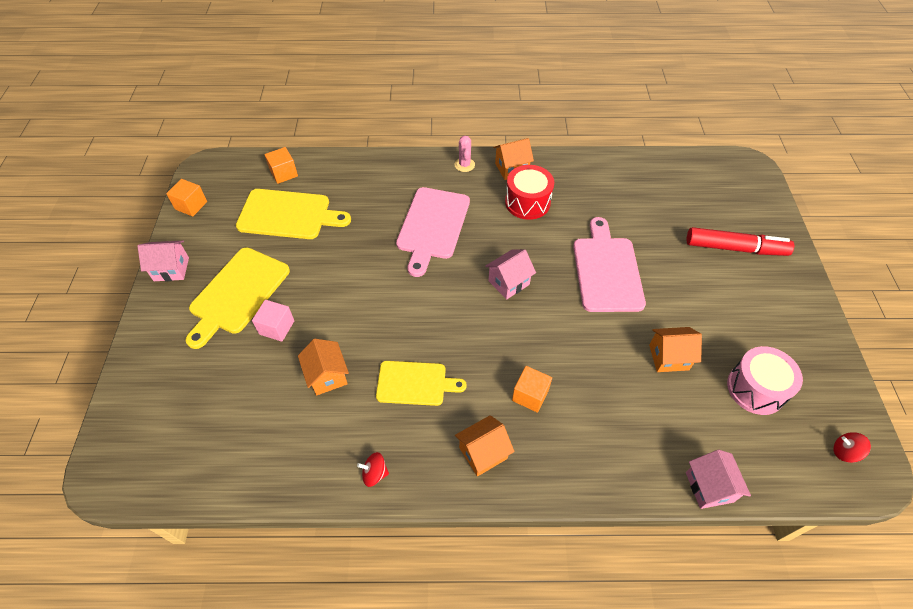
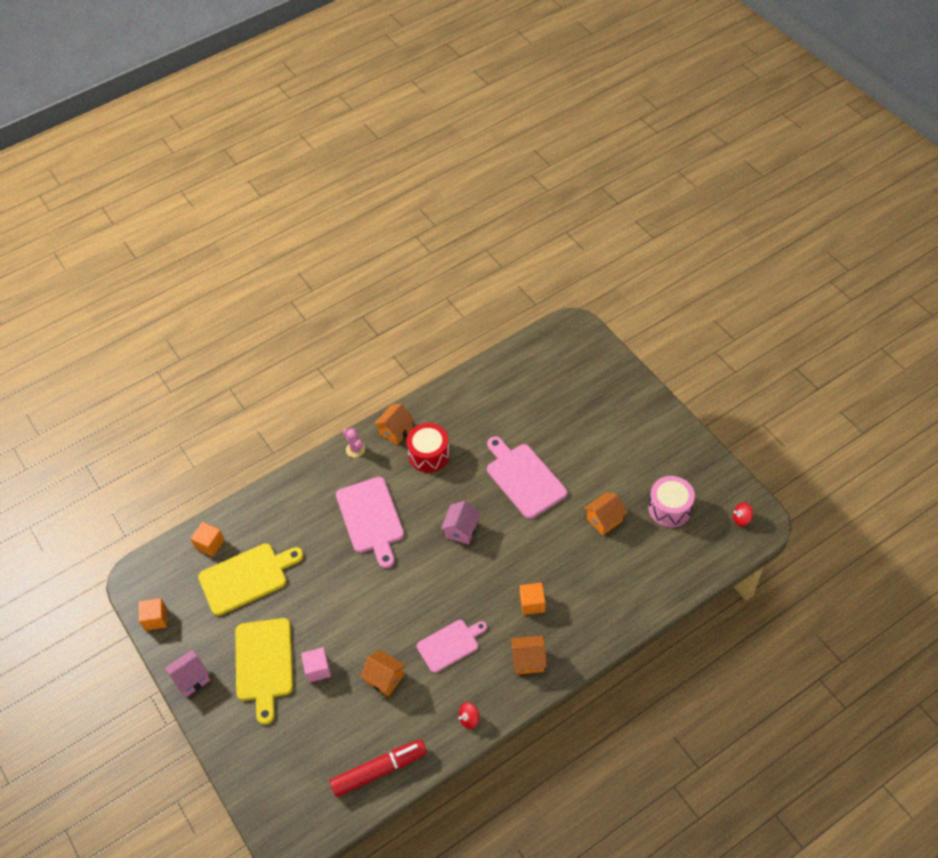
camera: 30 degrees left, 0 degrees up
yellow cutting board [376,361,467,406] -> pink cutting board [417,620,487,673]
orange house [455,415,515,476] -> orange house turned 60 degrees clockwise [511,635,547,674]
pink house [686,450,751,509] -> none
red marker [687,227,794,256] -> red marker moved to [329,740,427,797]

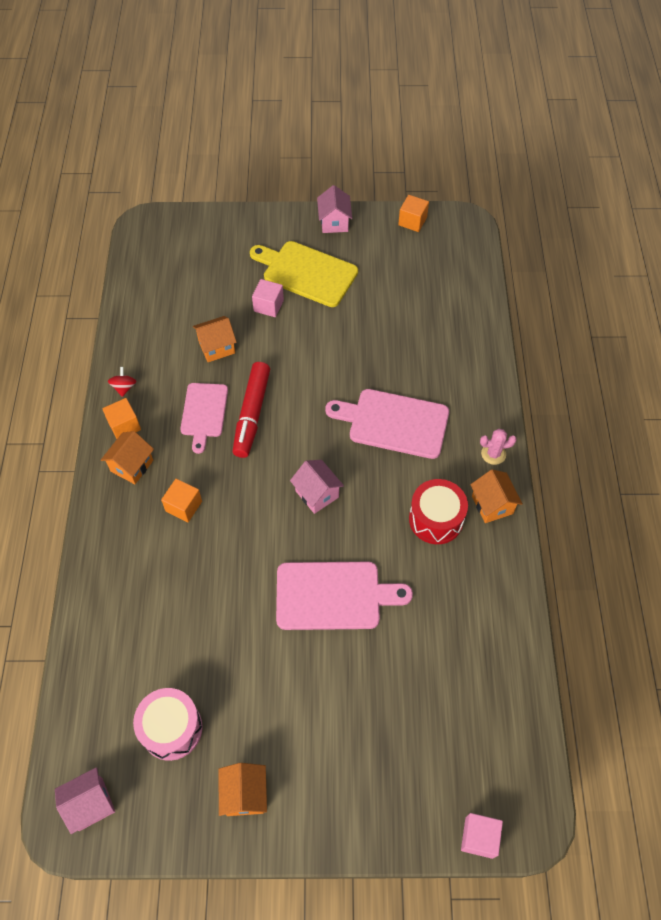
camera: 120 degrees right, 5 degrees up
orange cube [191,522,225,557] -> orange cube moved to [102,398,141,439]
yellow cutting board [198,543,304,616] -> none
red marker [329,740,427,797] -> red marker moved to [232,362,270,458]
orange house [584,492,627,535] -> orange house moved to [219,763,267,816]
red spinning top [733,502,753,526] -> pink house [55,767,115,834]
none -> pink cube [461,813,503,859]

